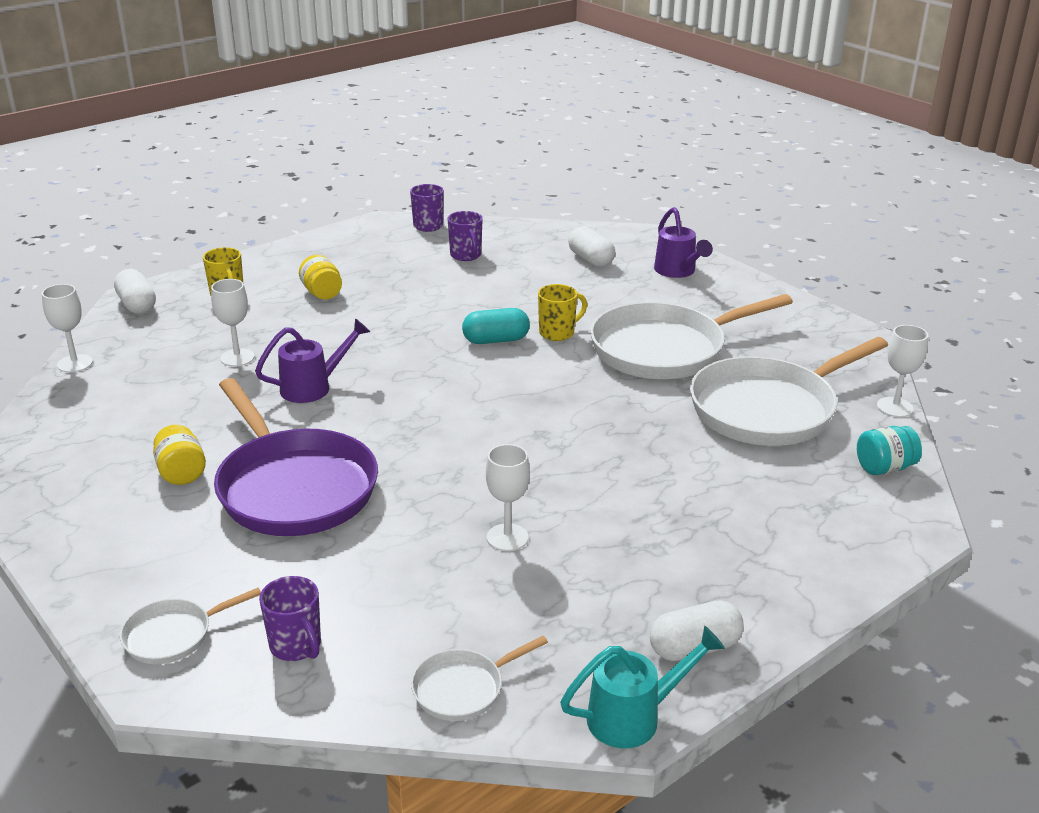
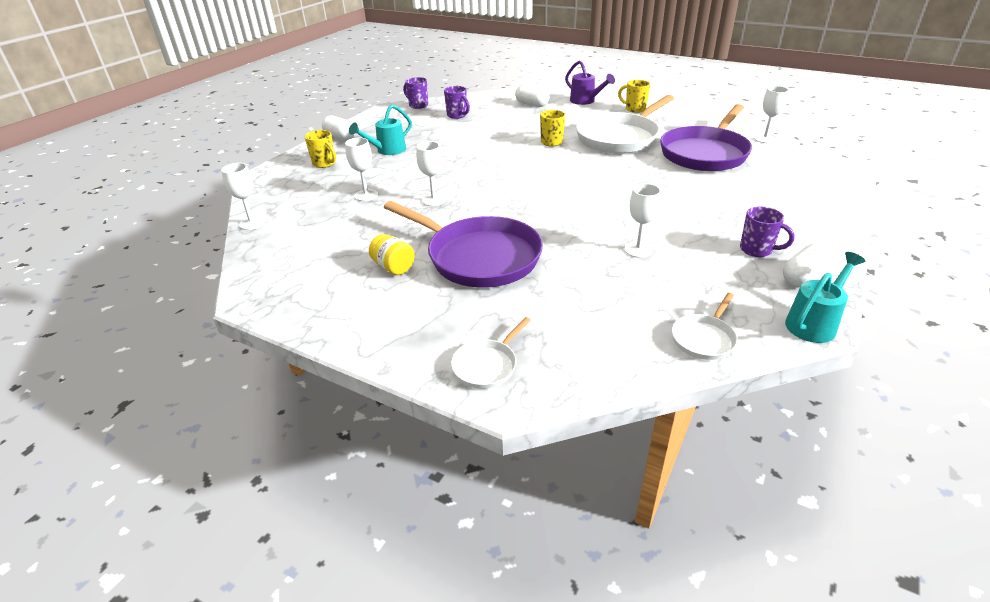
camera: 20 degrees left, 5 degrees up
white capsule [114,269,156,314] -> white capsule moved to [322,115,355,141]
purple watering can [255,318,370,403] -> white goblet [416,141,446,206]
purple mug [259,576,321,661] -> purple mug moved to [740,207,795,257]
yellow jar [299,255,342,300] -> turquoise watering can [349,105,412,155]
turquoise capsule [462,308,530,344] -> none
white pan [690,337,888,446] -> purple pan [660,104,752,171]
turquoise jar [857,426,922,475] -> none
none -> yellow mug [618,80,650,113]

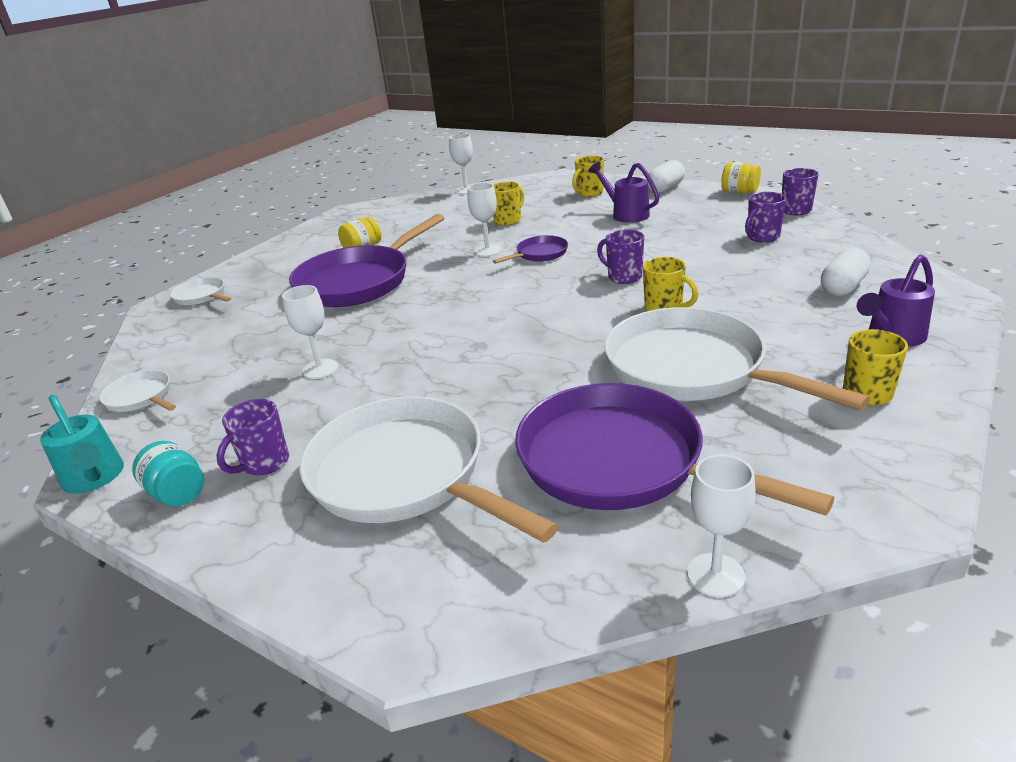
camera: 95 degrees right, 5 degrees down
white goblet [345,138,378,201] -> yellow mug [493,182,524,226]
turquoise watering can [349,105,412,155] -> purple watering can [588,162,660,223]
white capsule [783,243,833,287] -> turquoise jar [132,441,204,507]
none -> white pan [300,396,558,543]
none -> purple pan [493,235,568,264]
none -> purple mug [597,230,644,284]
none -> yellow jar [721,162,761,194]

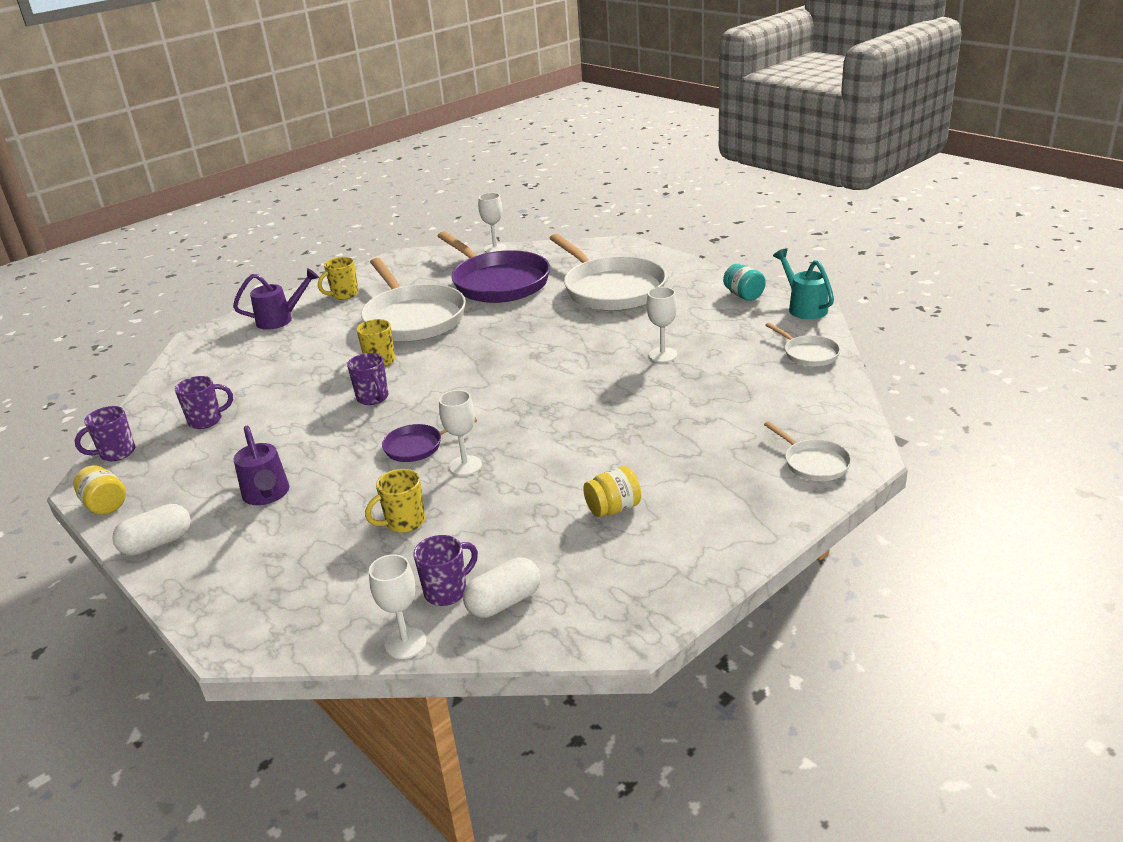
camera: 165 degrees left, 0 degrees up
purple mug [217,399,289,475] -> purple mug moved to [414,535,478,606]
purple pan [289,214,444,307] -> none
yellow mug [572,156,604,197] -> none
white capsule [821,248,871,296] -> white capsule moved to [463,557,541,618]

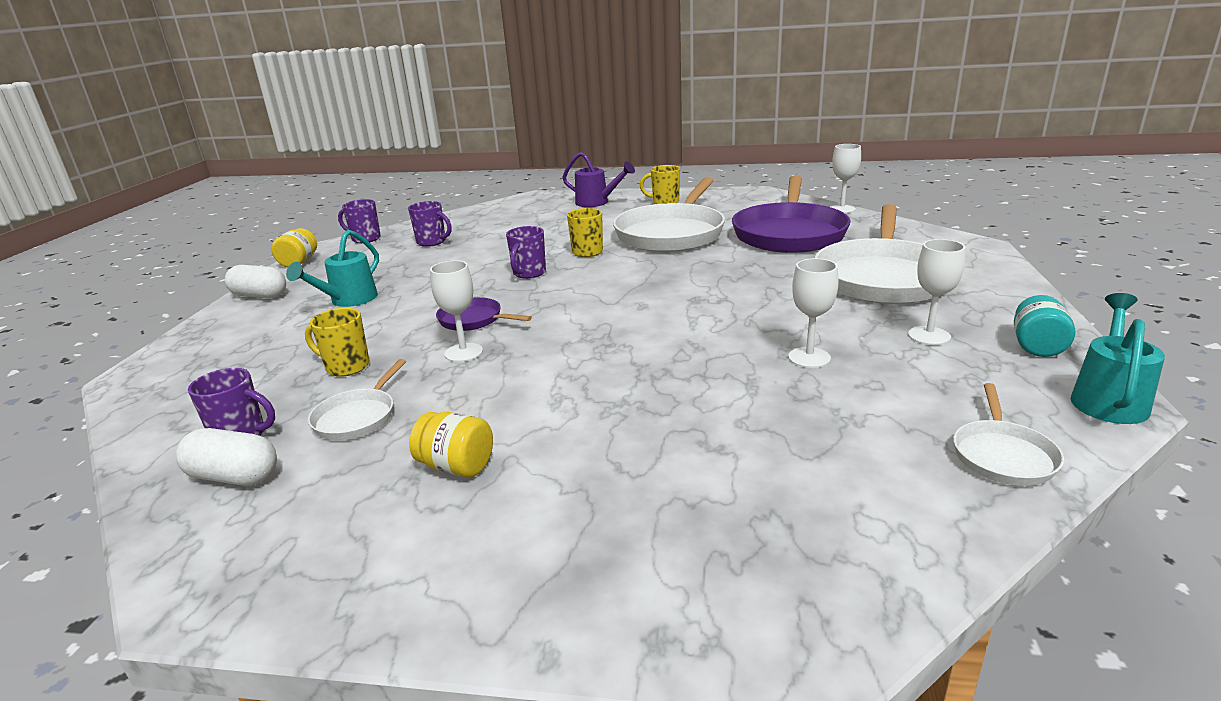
camera: 50 degrees right, 5 degrees down
purple watering can [234,426,289,505] -> turquoise watering can [286,229,379,307]
white goblet [369,554,427,659] -> white goblet moved to [908,239,965,345]
white pan [764,421,851,481] -> white pan moved to [308,359,406,440]

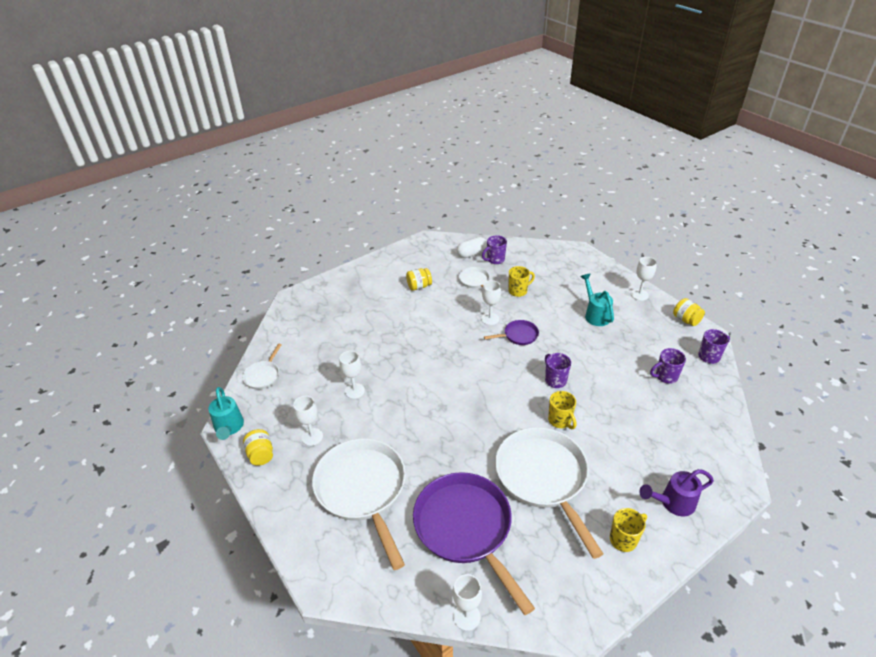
camera: 135 degrees right, 15 degrees up
white capsule [225,265,286,299] -> white goblet [631,257,657,301]
white pan [953,383,1064,486] -> white pan turned 135 degrees counterclockwise [243,344,281,389]
turquoise jar [1014,295,1075,357] -> yellow jar [243,429,273,466]

